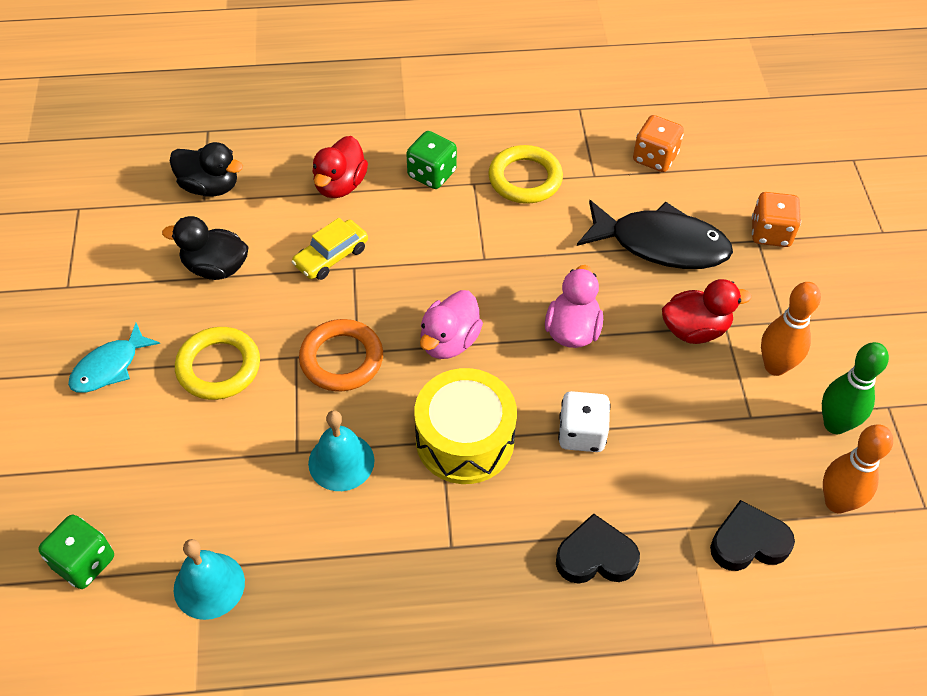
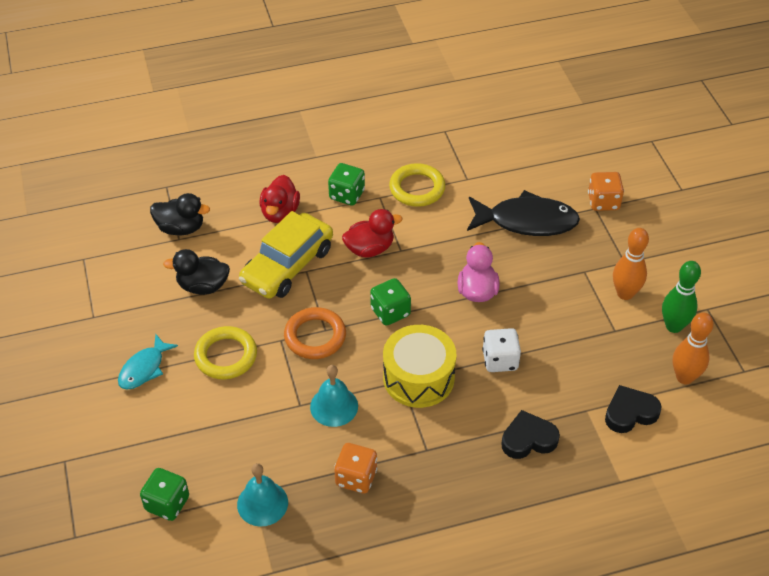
camera: 10 degrees left, 5 degrees down
yellow car [292,218,368,280] -> yellow car [239,211,333,299], size x1.81
pink duck [420,290,483,359] -> green dice [370,278,411,326]
orange dice [633,115,684,172] -> orange dice moved to [334,443,377,494]
red duck [662,279,752,344] -> red duck moved to [342,209,403,258]

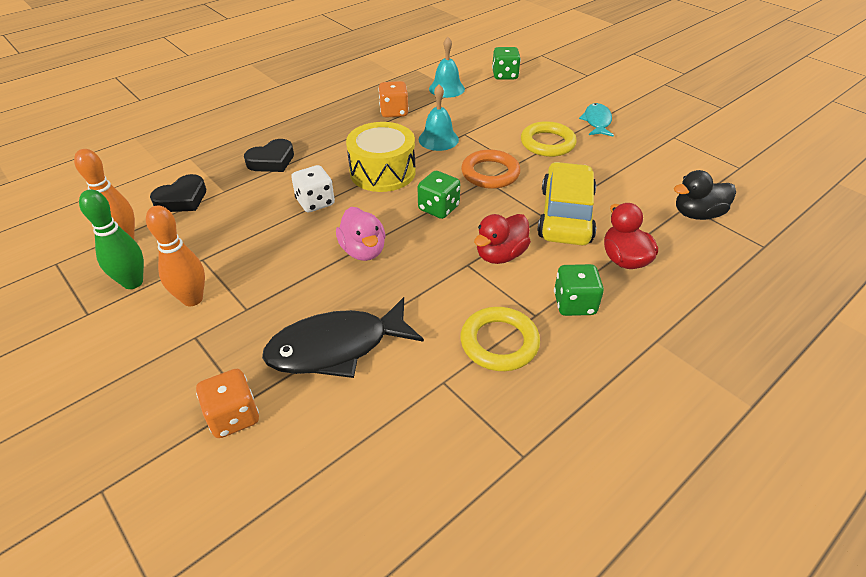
camera: 155 degrees right, 5 degrees down
black duck [163,249,230,295] -> none

